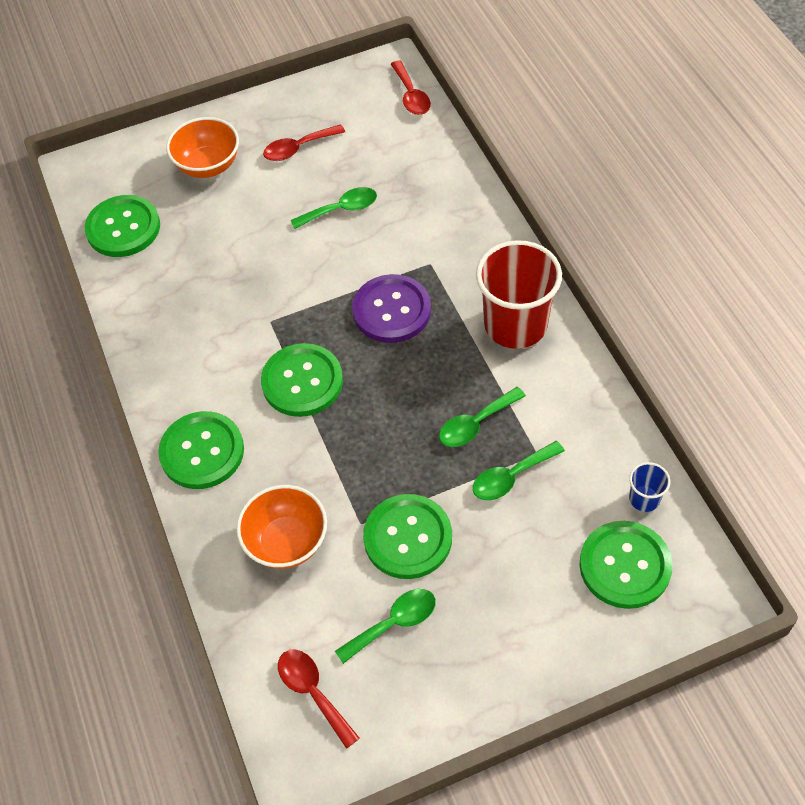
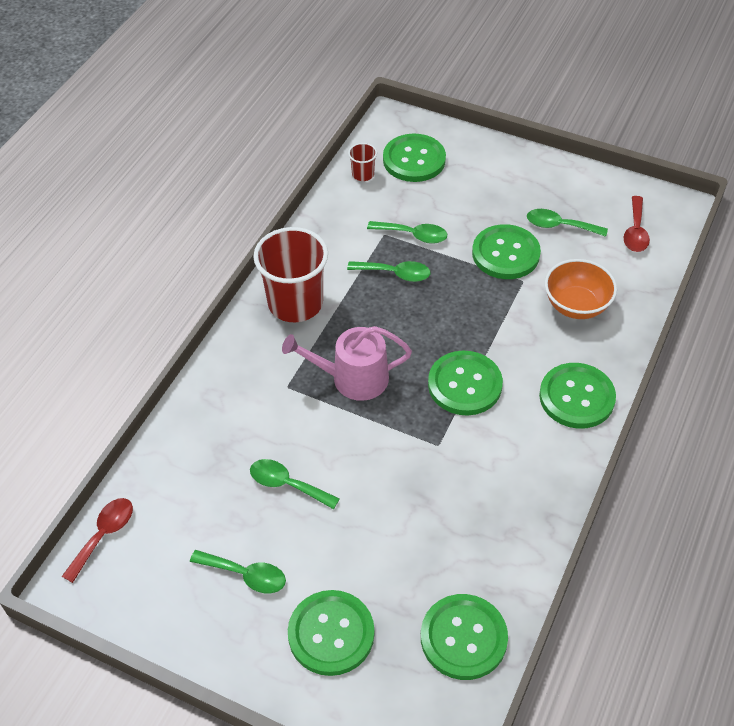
camera: 135 degrees left, 5 degrees down
orange bowl [166,117,239,178] -> green button [288,590,374,676]
red spoon [263,124,345,161] -> green spoon [190,550,286,593]
purple button [352,274,431,343] -> pink watering can [282,326,412,401]
blue cup [629,462,670,512] -> red cup [348,143,377,181]

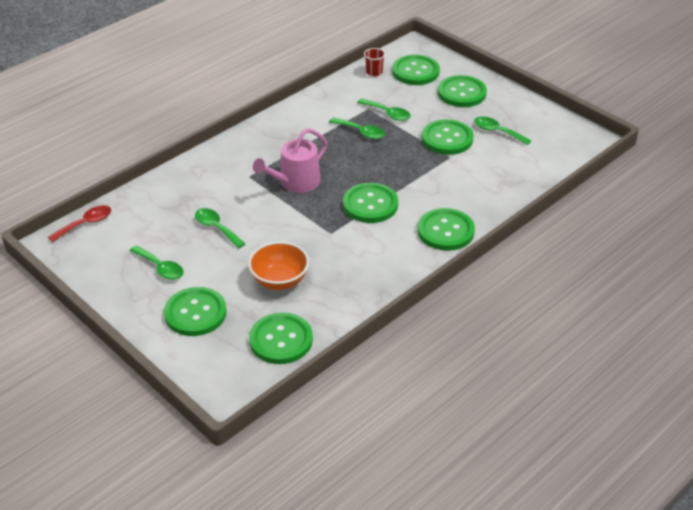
camera: 20 degrees right, 10 degrees down
red cup [253,227,328,322] -> none
pink watering can [282,326,412,401] -> pink watering can turned 60 degrees counterclockwise [253,128,327,193]
orange bowl [545,259,617,319] -> orange bowl moved to [248,241,309,290]
red spoon [624,196,650,252] -> none
none -> green button [438,75,487,107]

